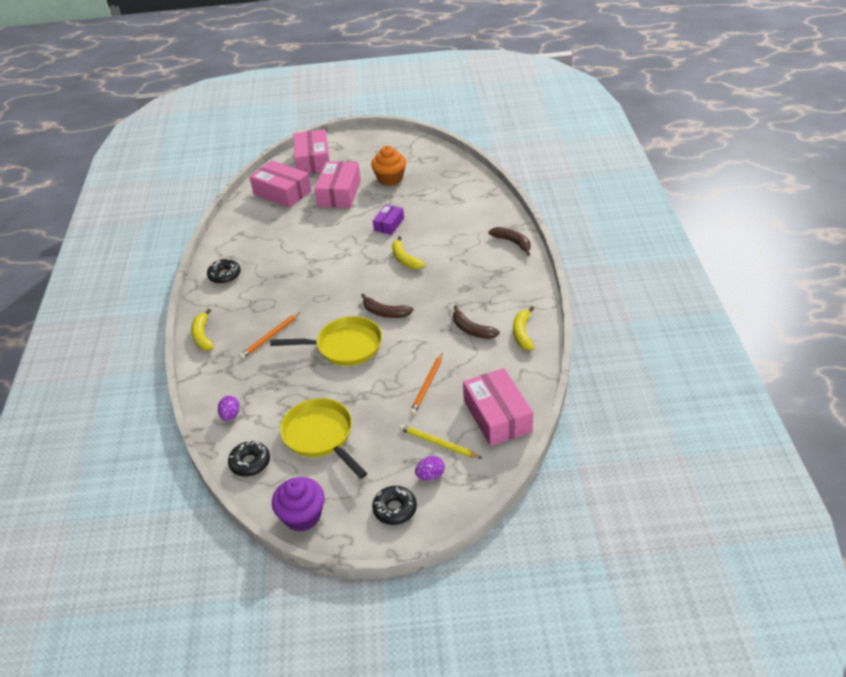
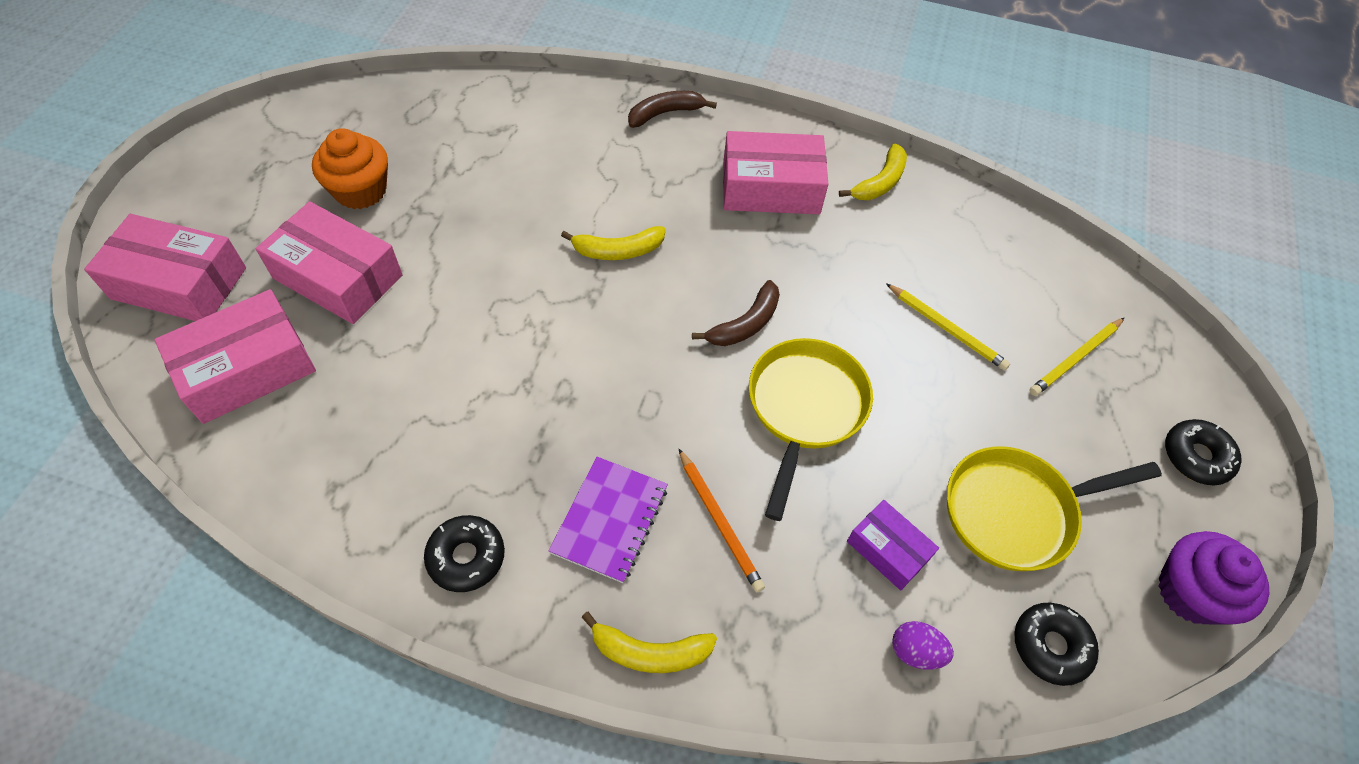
camera: 75 degrees left, 15 degrees up
purple box [373,204,404,235] -> purple box moved to [847,500,939,591]
orange pencil [410,353,443,415] -> yellow pencil [886,283,1010,370]
purple egg [415,456,445,480] -> none
brown banana [453,305,500,339] -> none
pink box [463,368,533,446] -> pink box moved to [723,131,828,214]
yellow banana [513,306,534,350] -> yellow banana turned 75 degrees counterclockwise [839,144,907,200]
none -> purple notebook [549,457,668,583]

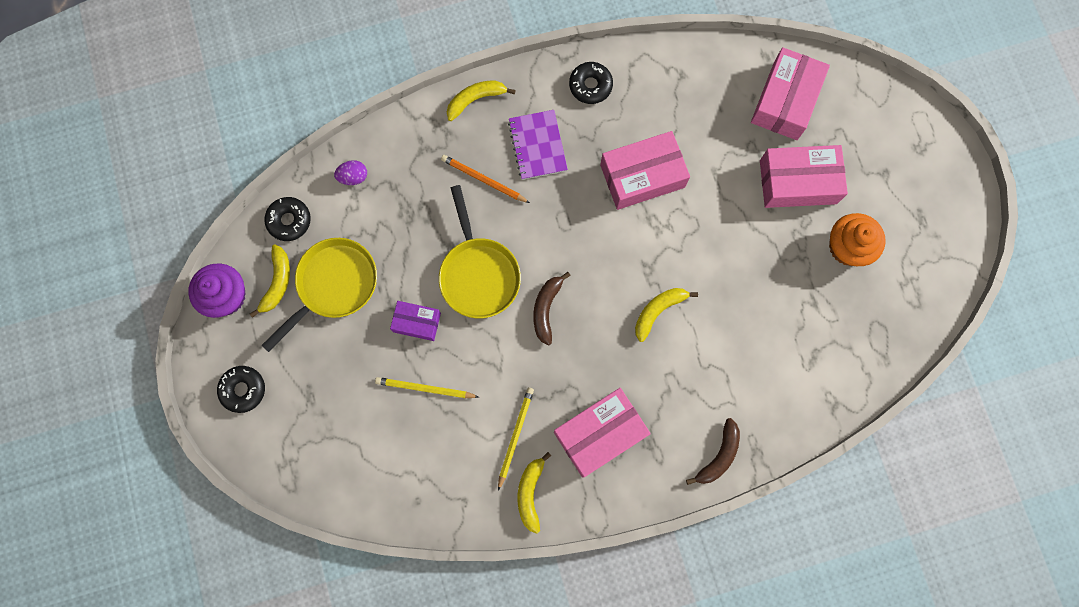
camera: 150 degrees right, 20 degrees up
pink box [84,214,246,321] -> pink box moved to [600,131,690,210]
purple box [847,500,939,591] -> purple box moved to [390,301,441,341]
yellow pencil [1029,318,1124,396] -> yellow pencil moved to [498,388,534,491]
none -> yellow banana [250,245,290,318]

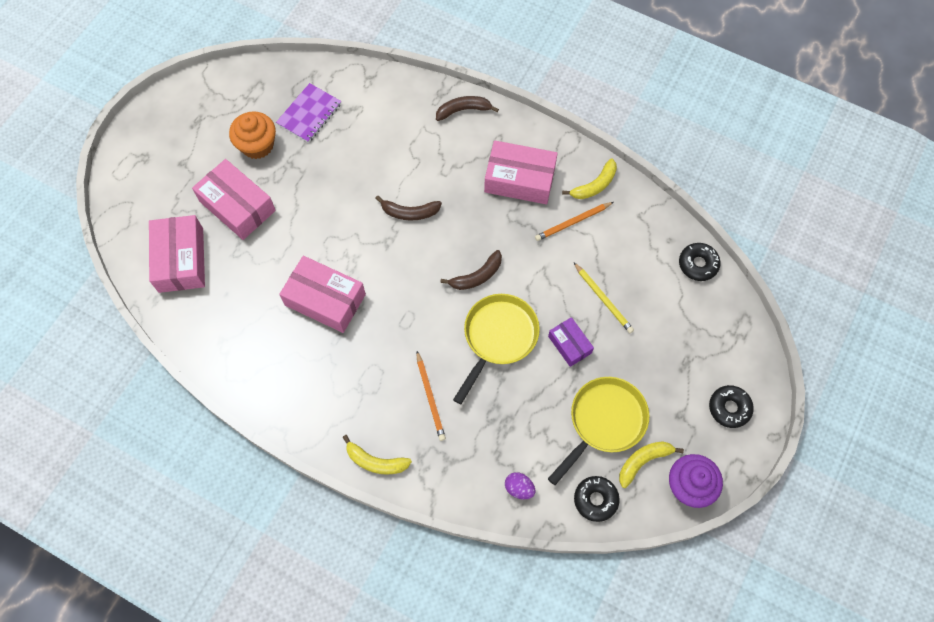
camera: 135 degrees left, 10 degrees down
yellow pan [261,238,377,352] -> yellow pan turned 135 degrees clockwise [548,377,649,485]
yellow pencil [498,388,534,491] -> orange pencil [535,202,613,241]
purple notebook [508,110,568,180] -> purple notebook moved to [276,83,341,143]
black donut [569,62,613,104] -> black donut moved to [679,243,721,281]
yellow banana [635,288,698,342] -> brown banana [375,195,442,220]
pink box [751,47,830,140] -> pink box turned 75 degrees counterclockwise [149,215,205,293]

